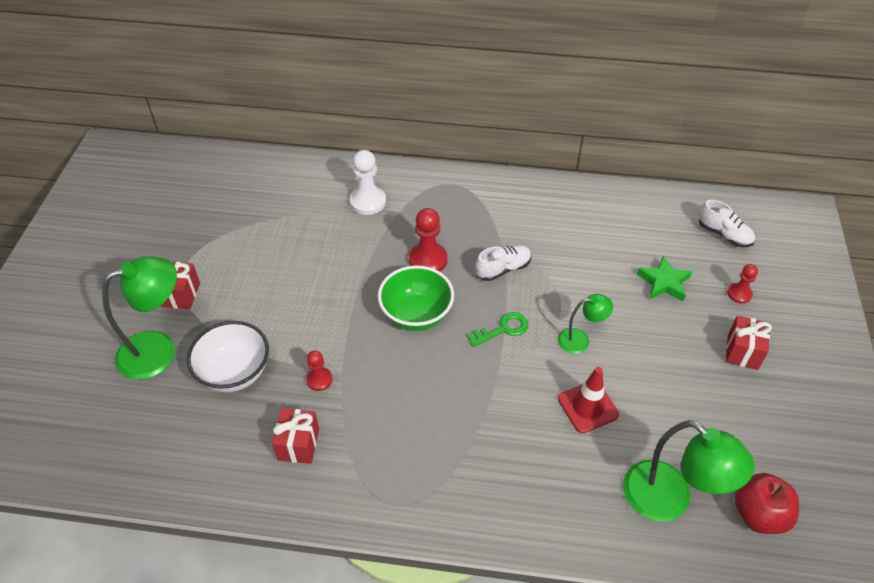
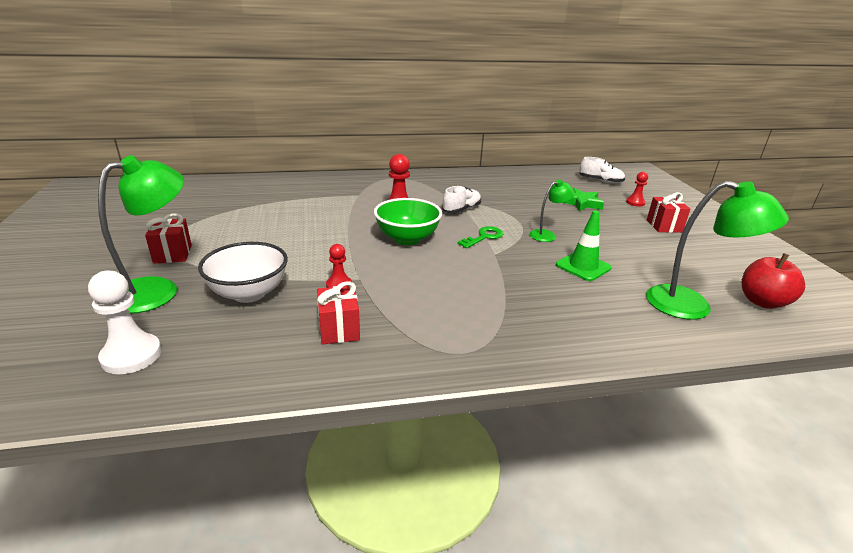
camera: 20 degrees left, 20 degrees down
white pawn [350,150,386,215] -> white pawn moved to [88,271,162,374]
red traffic cone [558,367,619,433] -> green traffic cone [556,210,612,281]

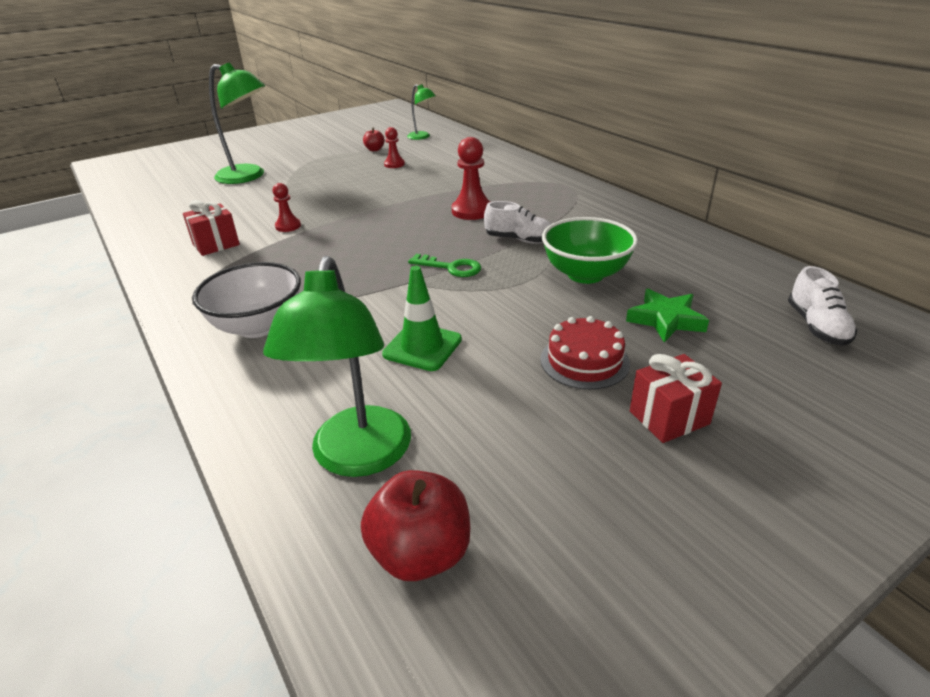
camera: 70 degrees right, 5 degrees up
white pawn [88,271,162,374] -> none
red gift [145,213,192,264] -> none
white bowl [198,242,288,303] -> white bowl moved to [192,262,301,338]
green bowl [374,198,442,245] -> green bowl moved to [542,217,638,284]
green lamp [529,180,575,242] -> green lamp moved to [407,84,436,140]
red pawn [626,172,648,207] -> red pawn moved to [384,127,405,168]
none -> red apple [363,128,385,151]
none -> red cake [540,316,630,390]

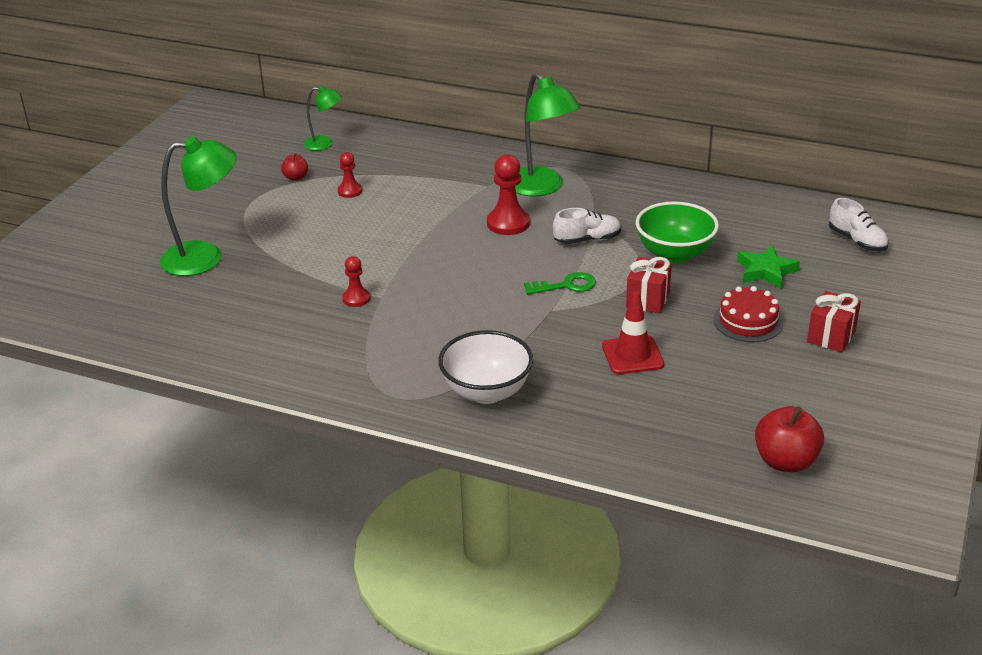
camera: 35 degrees left, 0 degrees up
red gift [183,200,240,256] -> red gift moved to [626,257,672,314]
green lamp [263,256,411,477] -> green lamp moved to [515,72,580,196]
green traffic cone [382,266,462,371] -> red traffic cone [602,291,664,374]

